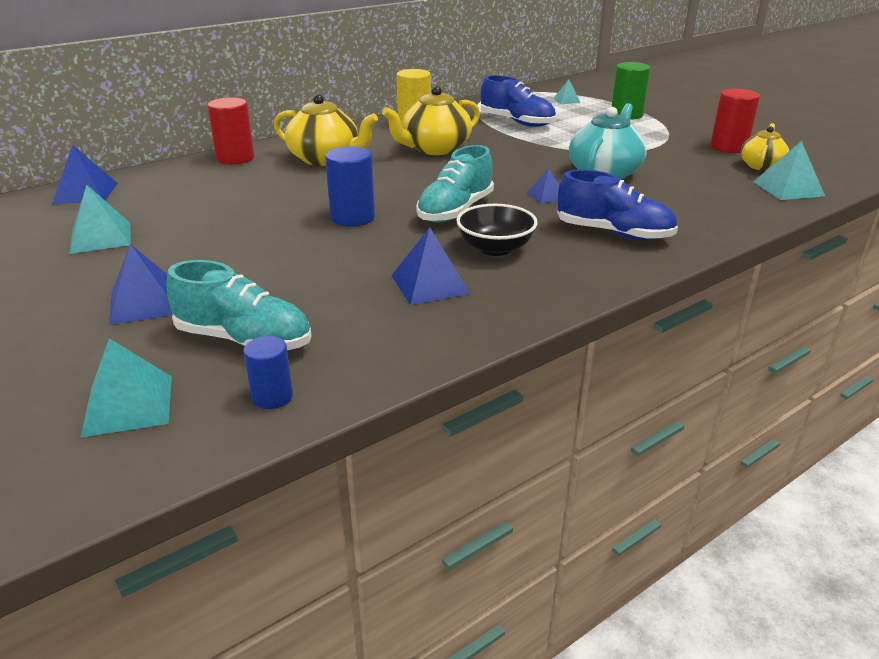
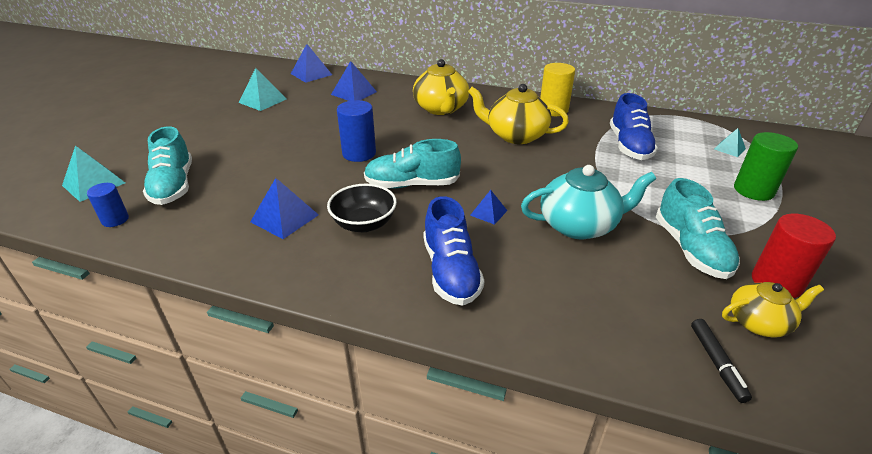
camera: 55 degrees right, 5 degrees up
blue pyramid [109,244,173,325] -> blue pyramid moved to [331,61,377,101]
red cylinder [207,97,255,165] -> none
turquoise pyramid [753,141,825,200] -> black marker [691,319,752,403]
none -> turquoise shoe [656,178,740,279]

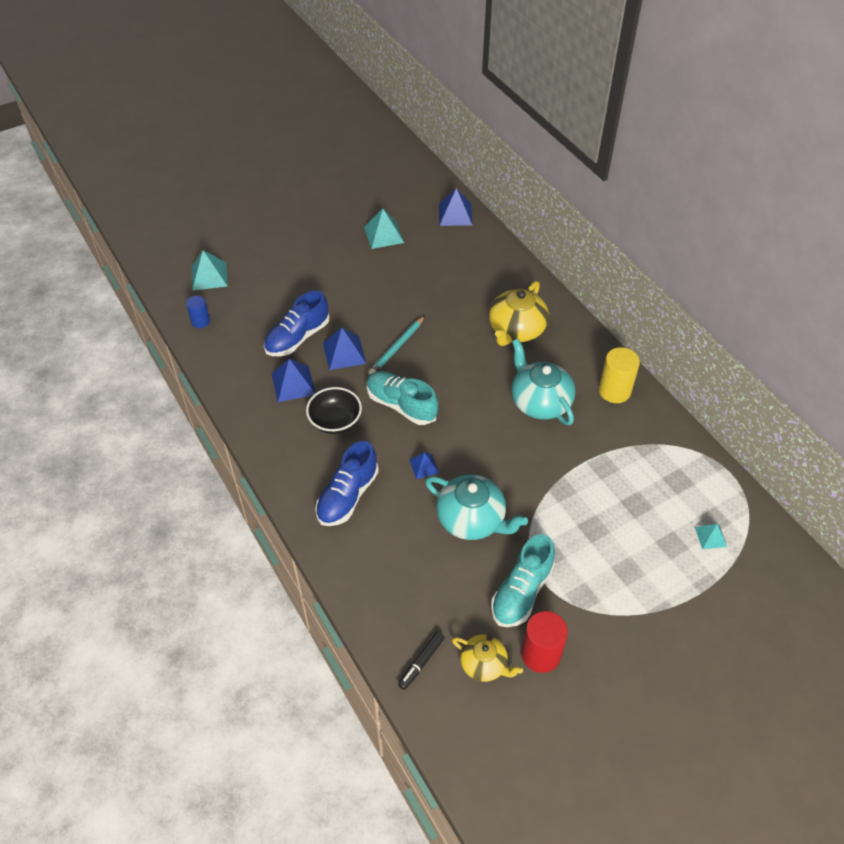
camera: 40 degrees right, 15 degrees up
turquoise shoe [143,126,192,205] -> none
blue pyramid [331,61,377,101] -> blue pyramid moved to [323,328,366,370]
blue cylinder [337,100,376,162] -> turquoise pencil [368,316,425,374]
yellow teapot [468,84,569,144] -> turquoise teapot [511,339,576,425]
blue shoe [610,93,658,160] -> blue shoe moved to [264,291,330,356]
green cylinder [734,132,798,201] -> none

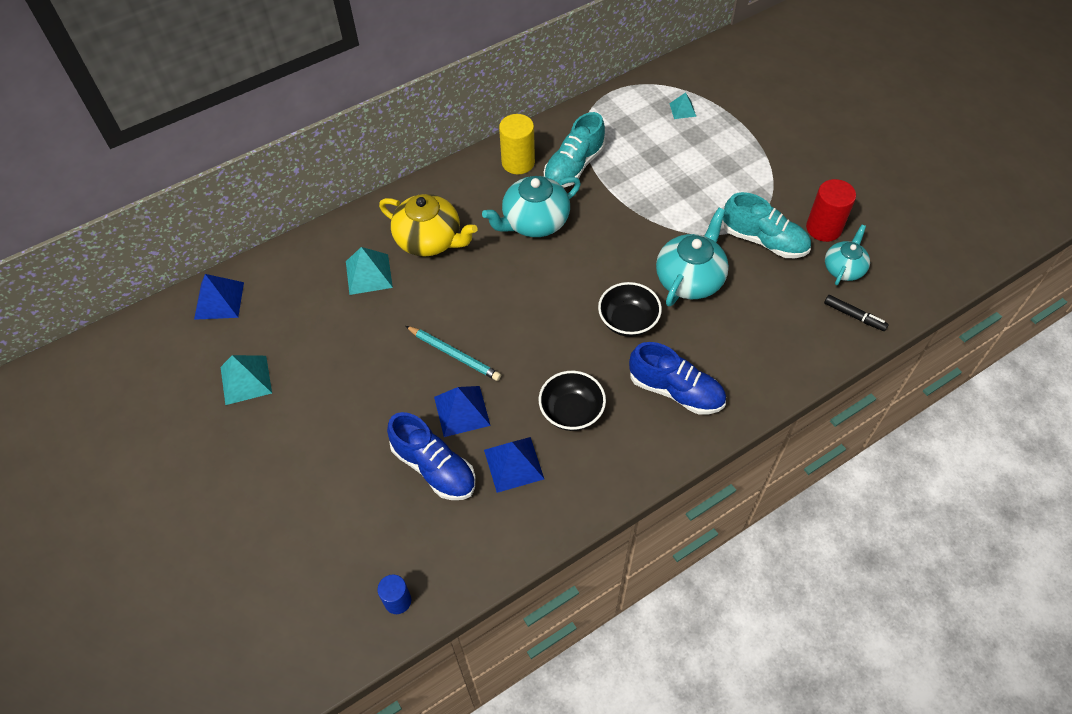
camera: 90 degrees left, 5 degrees up
turquoise pyramid [191,250,228,291] -> turquoise pyramid moved to [346,247,393,295]
turquoise shoe [367,371,438,425] -> turquoise shoe moved to [544,112,605,188]
blue pyramid [409,453,439,479] -> black bowl [598,282,662,337]
yellow teapot [452,634,523,682] -> turquoise teapot [825,225,870,285]

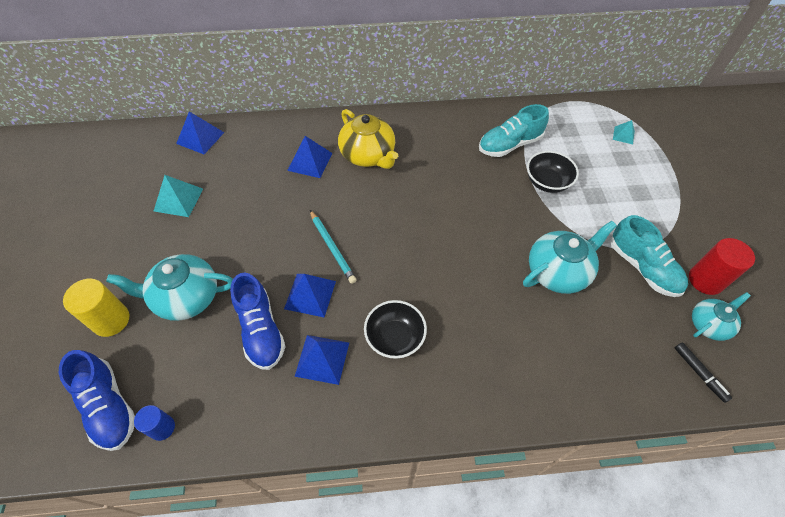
camera: 25 degrees right, 0 degrees up
turquoise pyramid [346,247,393,295] -> blue pyramid [287,136,332,178]
turquoise teapot [482,176,581,237] -> turquoise teapot moved to [106,254,233,321]
yellow cylinder [499,114,535,174] -> yellow cylinder moved to [63,279,129,337]
black bowl [598,282,662,337] -> black bowl moved to [527,151,579,193]
blue shoe [629,342,726,415] -> blue shoe moved to [59,350,135,451]

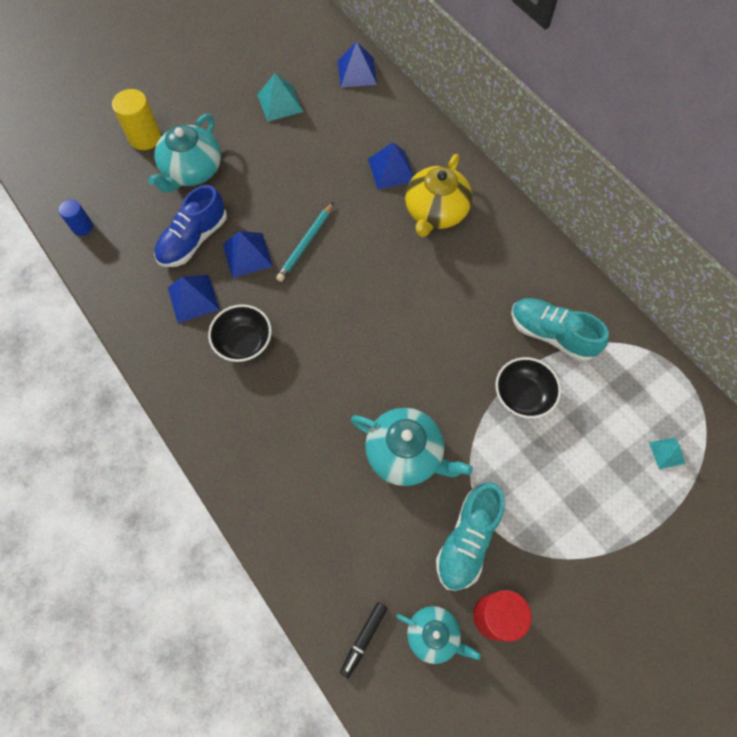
camera: 60 degrees right, 10 degrees up
blue shoe [59,350,135,451] -> none
turquoise teapot [106,254,233,321] -> turquoise teapot turned 120 degrees counterclockwise [148,114,221,193]

